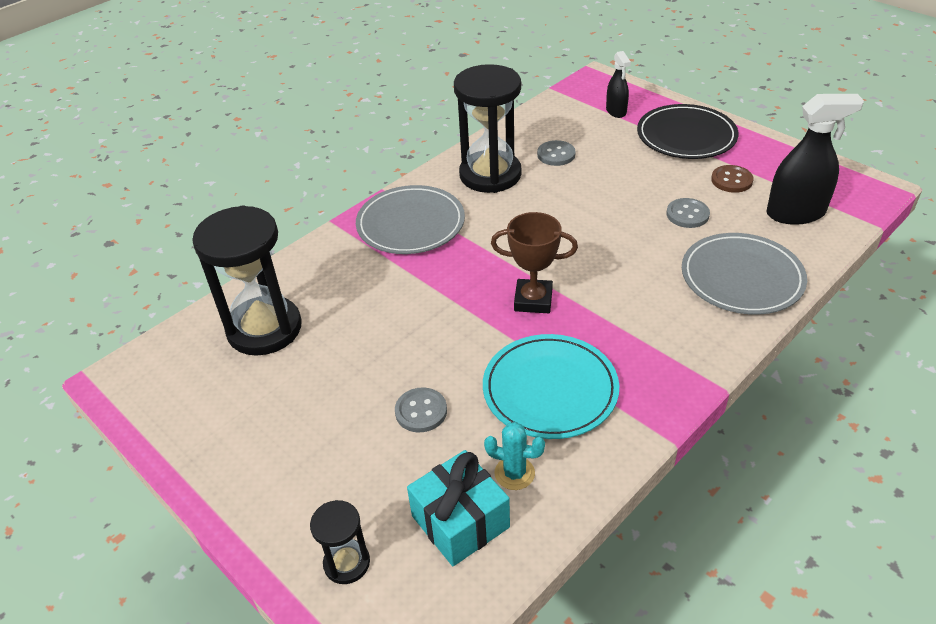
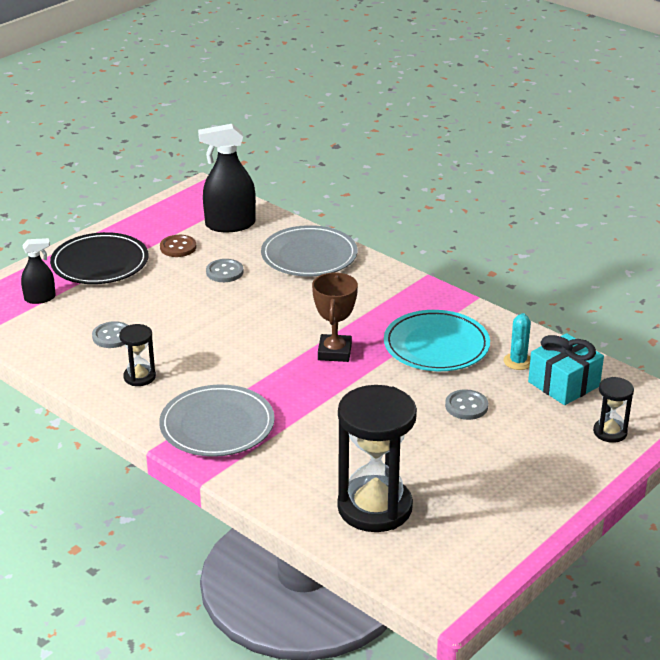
camera: 95 degrees left, 10 degrees down
black hourglass [454,64,522,193] -> black hourglass [119,324,156,386], size x0.48
black spray bottle [766,94,864,225] -> black spray bottle turned 90 degrees counterclockwise [198,124,256,232]

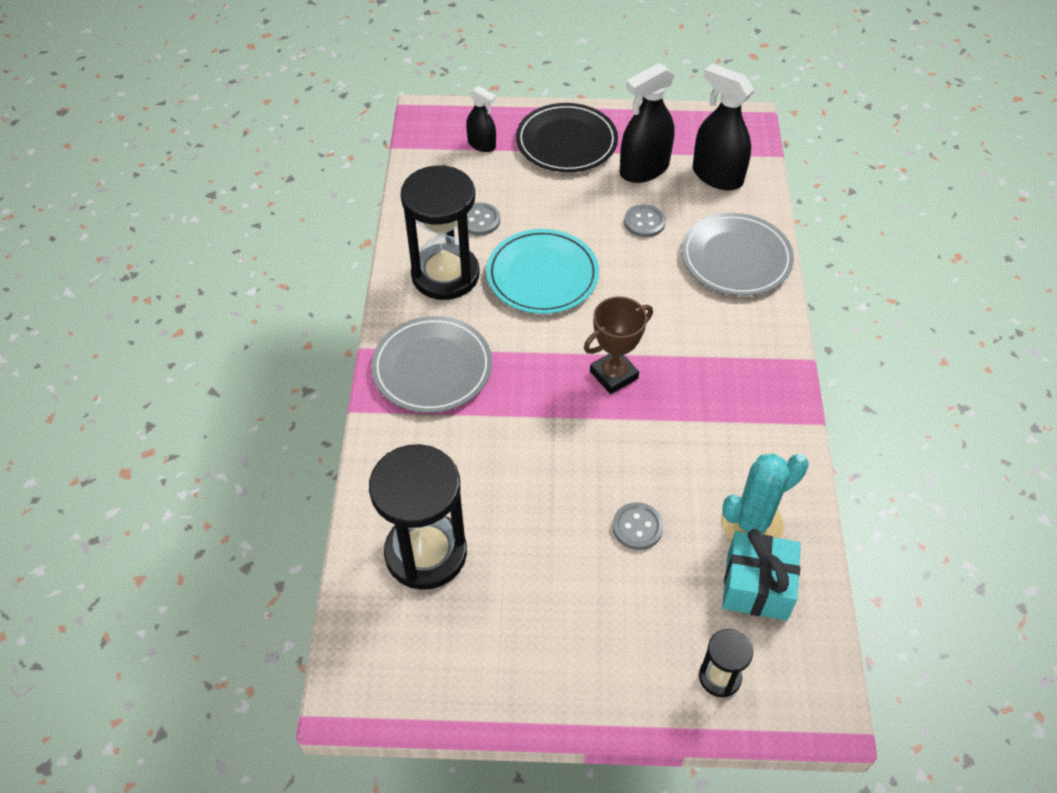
camera: 50 degrees right, 20 degrees up
black hourglass [119,324,156,386] -> black hourglass [400,165,480,300], size x2.08
brown button [160,235,196,257] -> black spray bottle [620,63,675,183]
turquoise plate [384,310,490,371] -> turquoise plate moved to [486,229,599,314]
turquoise cactus [504,313,531,370] -> turquoise cactus [722,454,808,541], size x1.69

